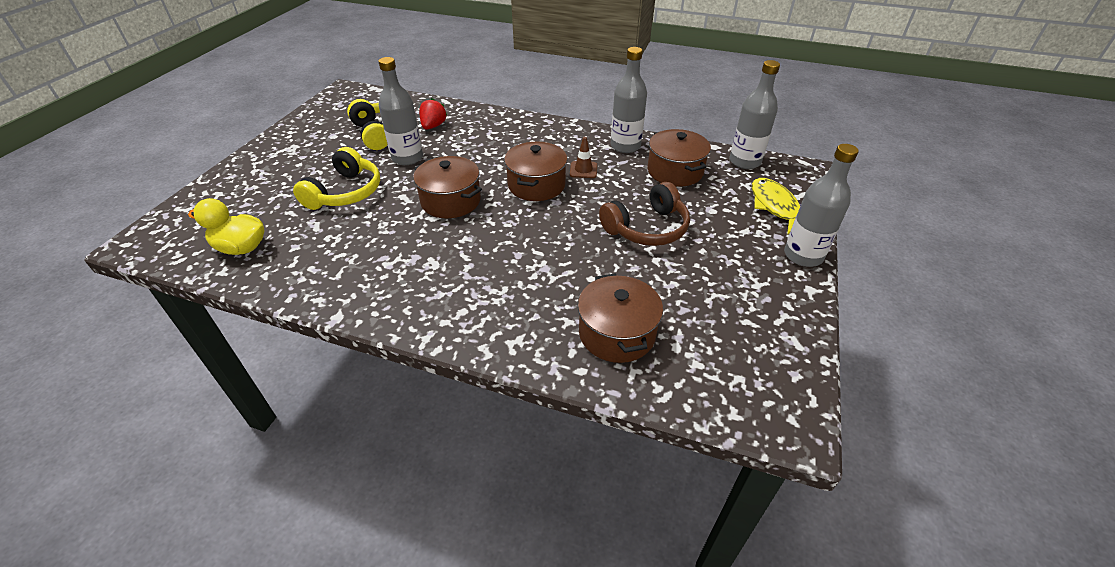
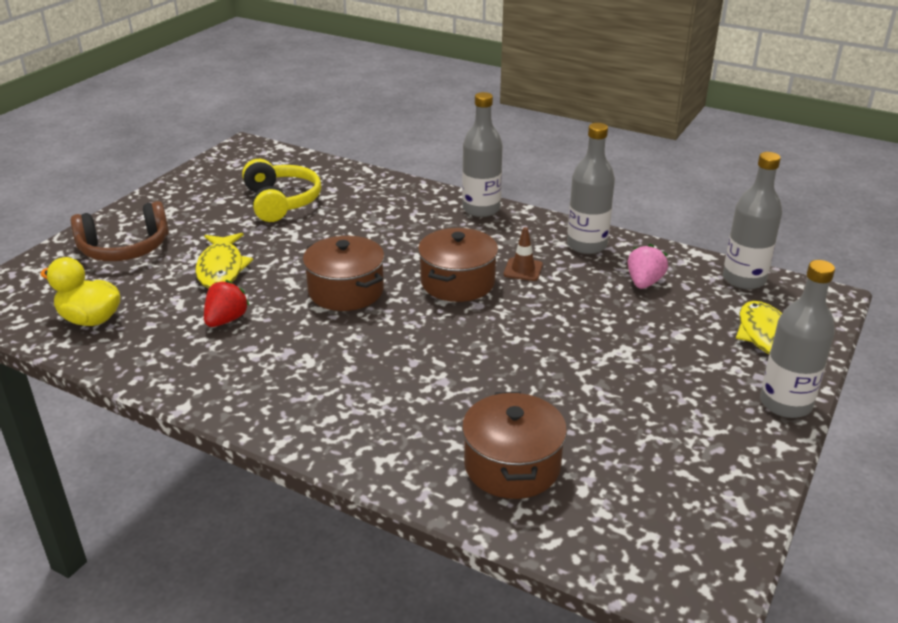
camera: 10 degrees right, 10 degrees down
yellow headphones [293,147,380,210] -> yellow fish [196,233,253,288]
grey bottle [378,57,423,165] -> grey bottle moved to [462,92,503,217]
red strawberry [419,98,447,130] -> red strawberry moved to [204,280,250,327]
brown headphones [599,182,690,246] -> brown headphones moved to [71,201,169,261]
brown pot [648,129,711,187] -> pink strawberry [628,244,668,289]

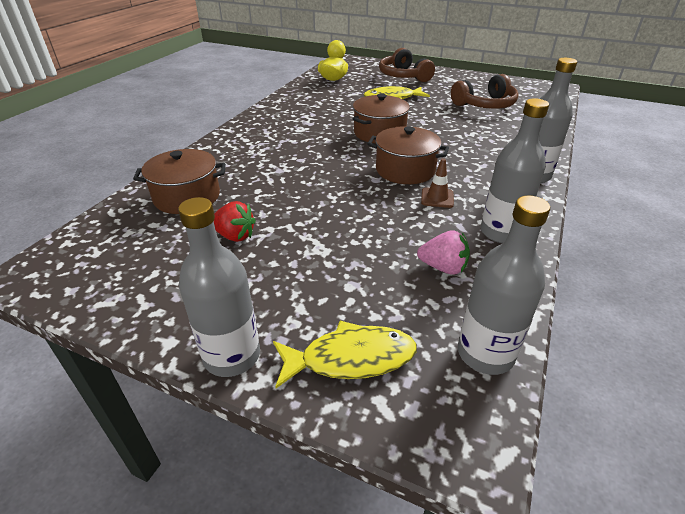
camera: 85 degrees right, 5 degrees up
red strawberry [204,280,250,327] -> red strawberry moved to [214,201,256,242]
yellow headphones [242,159,321,222] -> brown headphones [451,74,518,109]

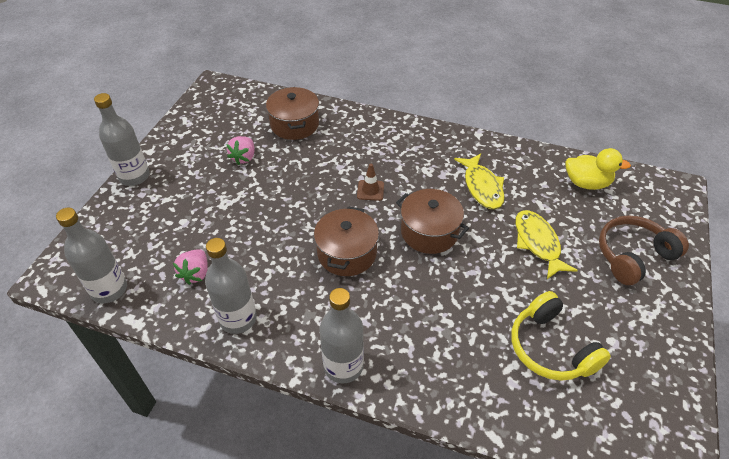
camera: 85 degrees right, 10 degrees up
red strawberry [214,201,256,242] -> pink strawberry [226,136,255,165]
yellow fish [273,321,417,388] -> yellow fish moved to [454,153,504,209]
brown traffic cone [421,158,454,208] -> brown traffic cone moved to [357,164,384,201]
brown headphones [451,74,518,109] -> yellow headphones [511,291,611,381]

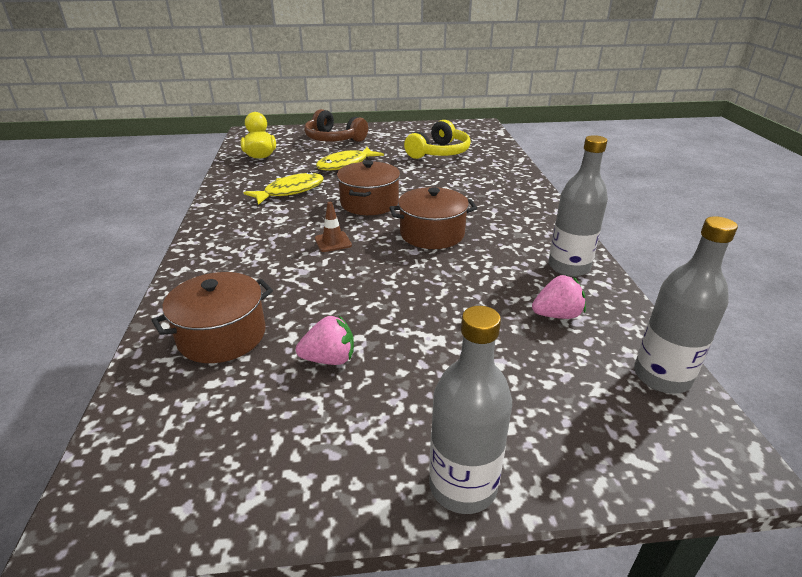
camera: 115 degrees left, 15 degrees down
grey bottle [320,288,364,383] -> none

